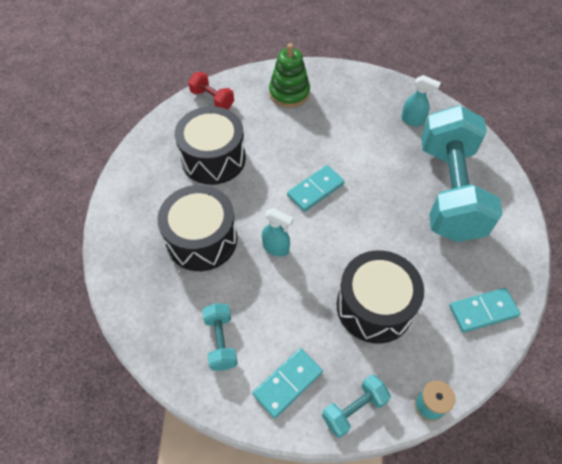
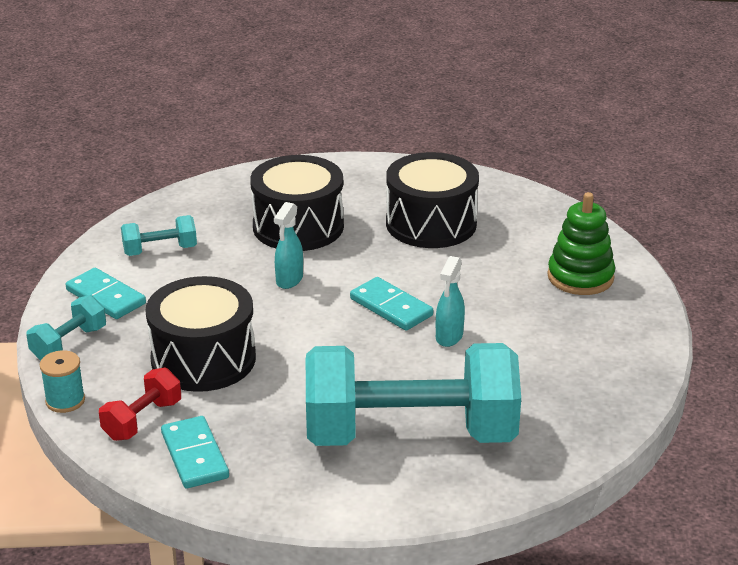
camera: 85 degrees right, 25 degrees down
red dumbbell [188,72,234,110] -> red dumbbell moved to [99,368,181,441]
turquoise dumbbell [322,375,391,438] -> turquoise dumbbell turned 75 degrees clockwise [26,295,106,361]
turquoise spray bottle [401,75,441,127] -> turquoise spray bottle moved to [436,256,465,347]

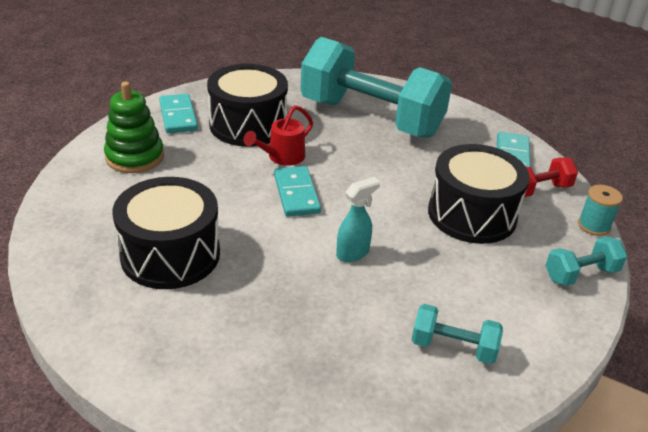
camera: 150 degrees left, 5 degrees up
turquoise domino [66,268,146,319] -> turquoise domino moved to [159,94,198,133]
black drum [250,155,344,251] -> black drum moved to [207,64,288,147]
turquoise spray bottle [436,256,465,347] -> red watering can [243,105,313,166]

